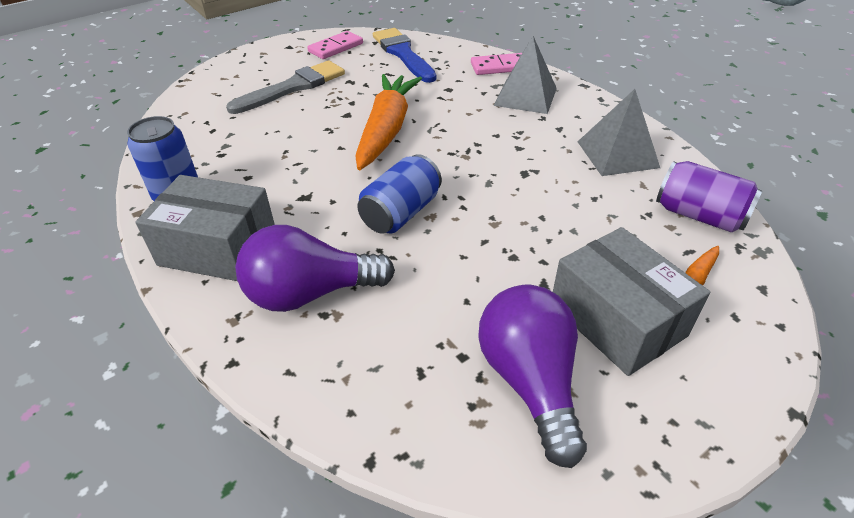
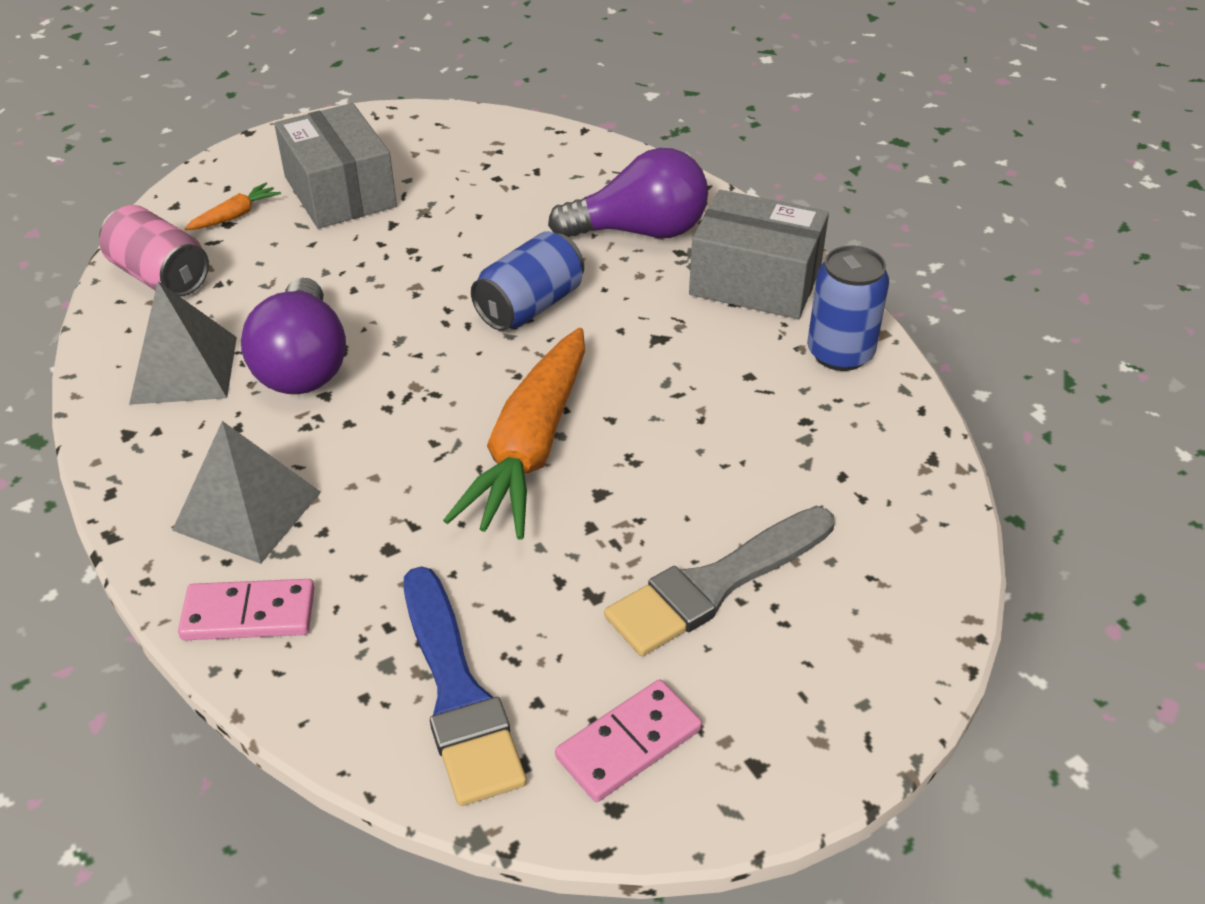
camera: 175 degrees left, 0 degrees up
purple light bulb [479,285,587,468] -> purple light bulb moved to [241,278,346,394]
purple can [656,161,762,233] -> pink can [99,205,209,297]

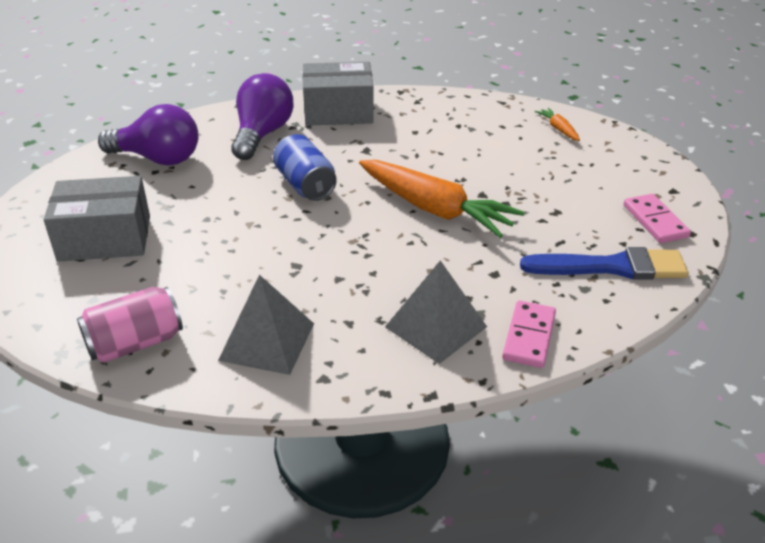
camera: 70 degrees left, 5 degrees down
orange carrot [184,183,281,230] -> orange carrot moved to [535,108,580,141]
purple light bulb [241,278,346,394] -> purple light bulb moved to [98,104,198,165]
grey brush [604,507,835,656] -> none
grey box [689,190,829,319] -> grey box turned 45 degrees clockwise [303,62,374,126]
blue can [807,246,889,371] -> none

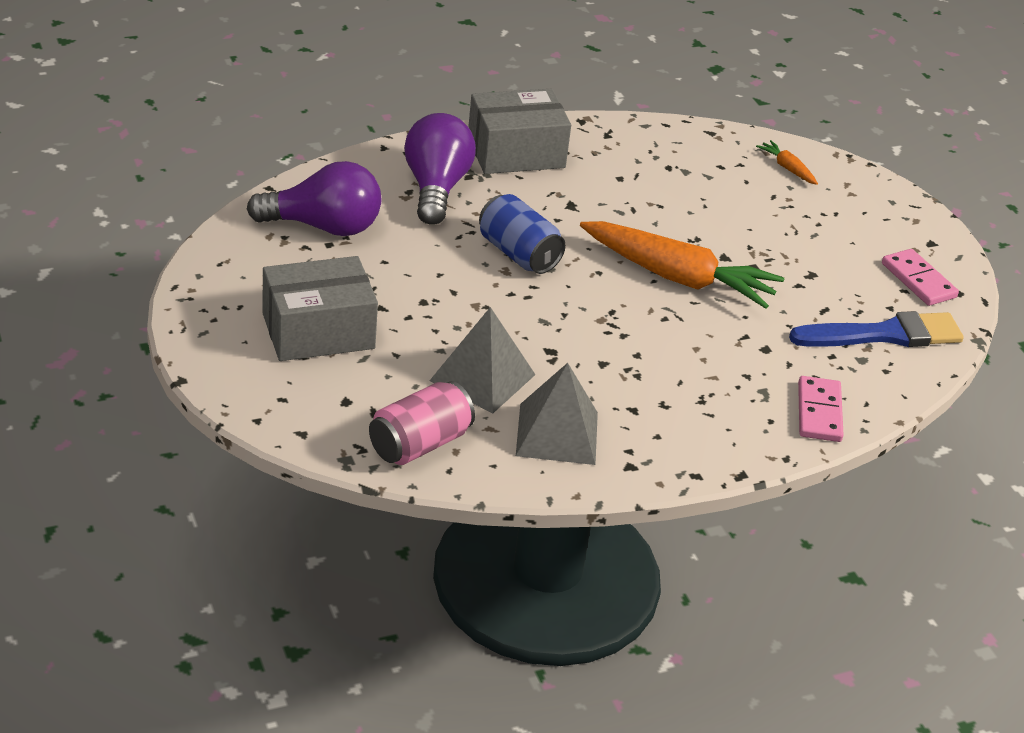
camera: 15 degrees left, 0 degrees up
grey pyramid [385,260,487,364] -> grey pyramid moved to [430,307,535,413]

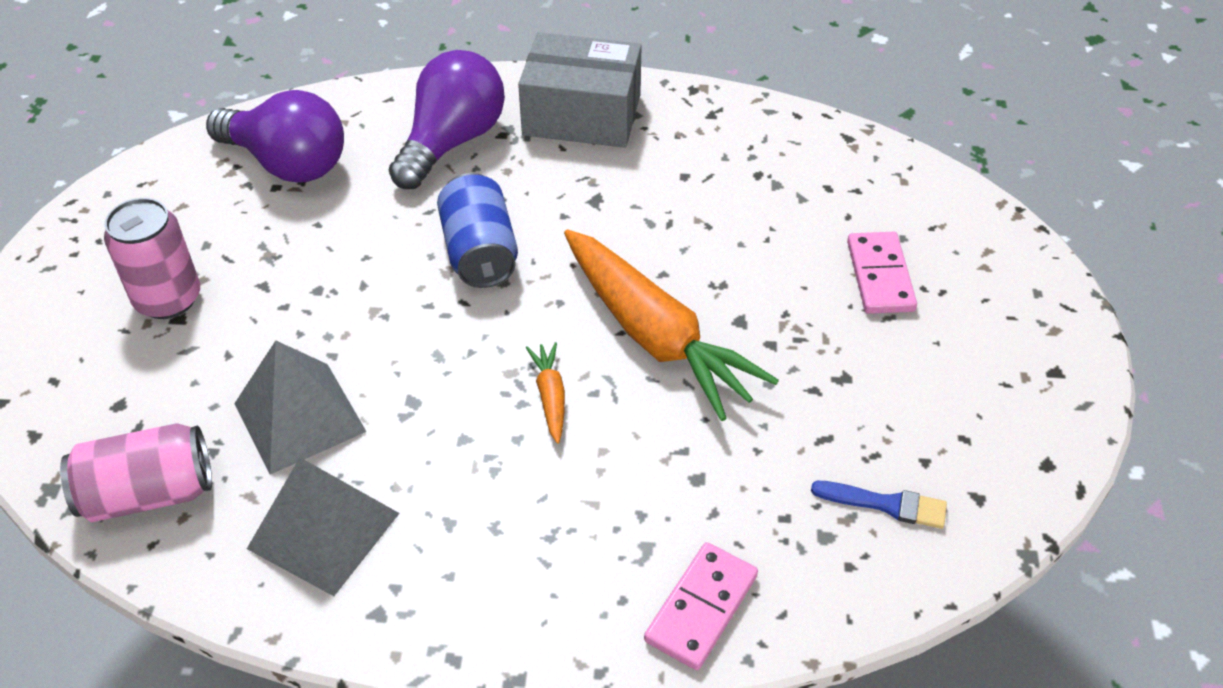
camera: 30 degrees right, 10 degrees up
grey box [262,256,378,361] -> pink can [104,198,200,319]
orange carrot [756,140,818,185] -> orange carrot moved to [526,342,565,444]
blue brush [789,311,964,347] -> blue brush [811,481,947,529], size x0.52
pink domino [882,249,959,306] -> pink domino moved to [847,232,917,314]

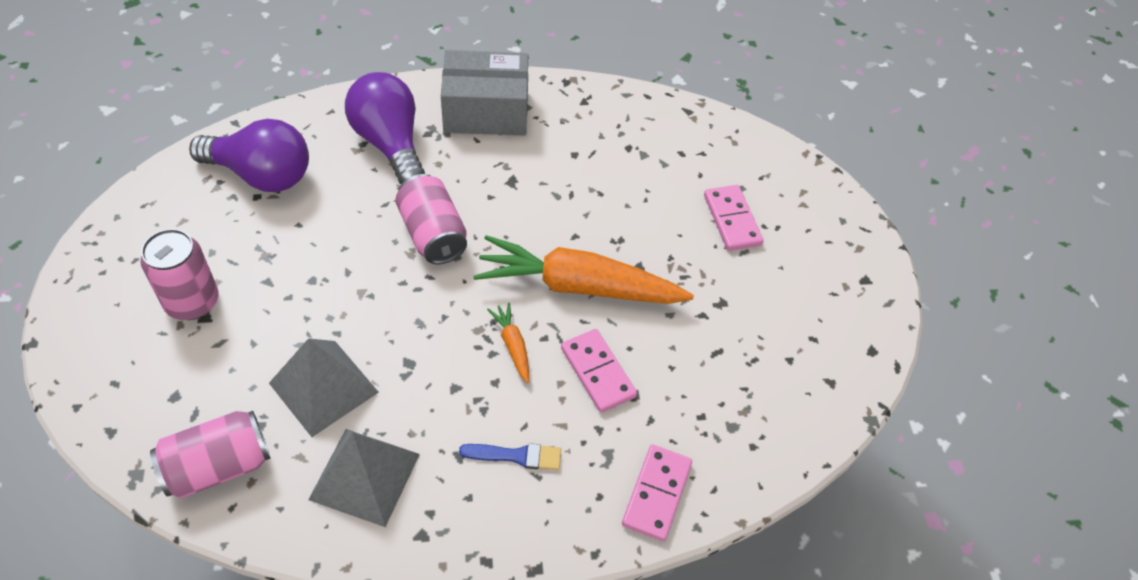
camera: 15 degrees left, 5 degrees up
purple light bulb [389,50,505,189] -> purple light bulb turned 45 degrees counterclockwise [345,72,425,184]
blue can [437,173,518,288] -> pink can [395,174,467,264]
orange carrot [564,230,779,421] -> orange carrot turned 150 degrees clockwise [473,235,694,304]
blue brush [811,481,947,529] -> blue brush moved to [459,443,561,470]
none -> pink domino [561,329,637,413]

